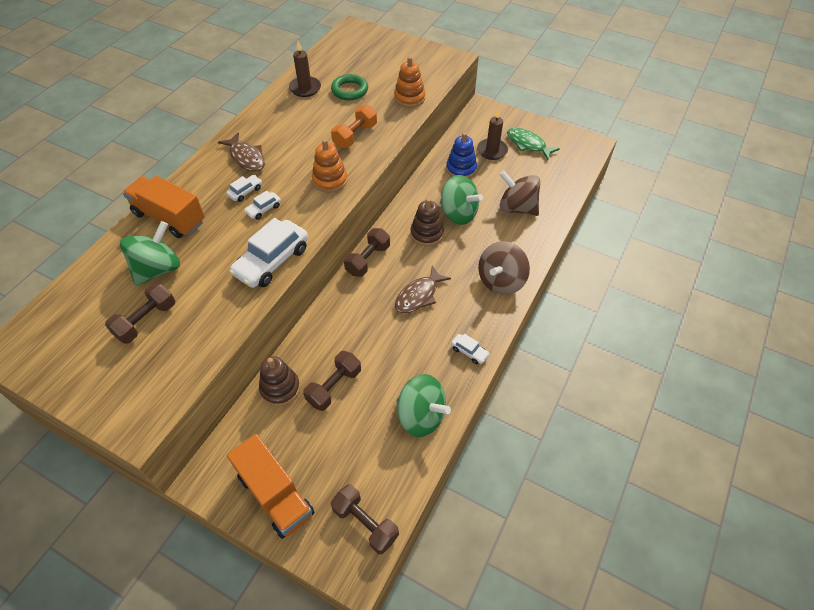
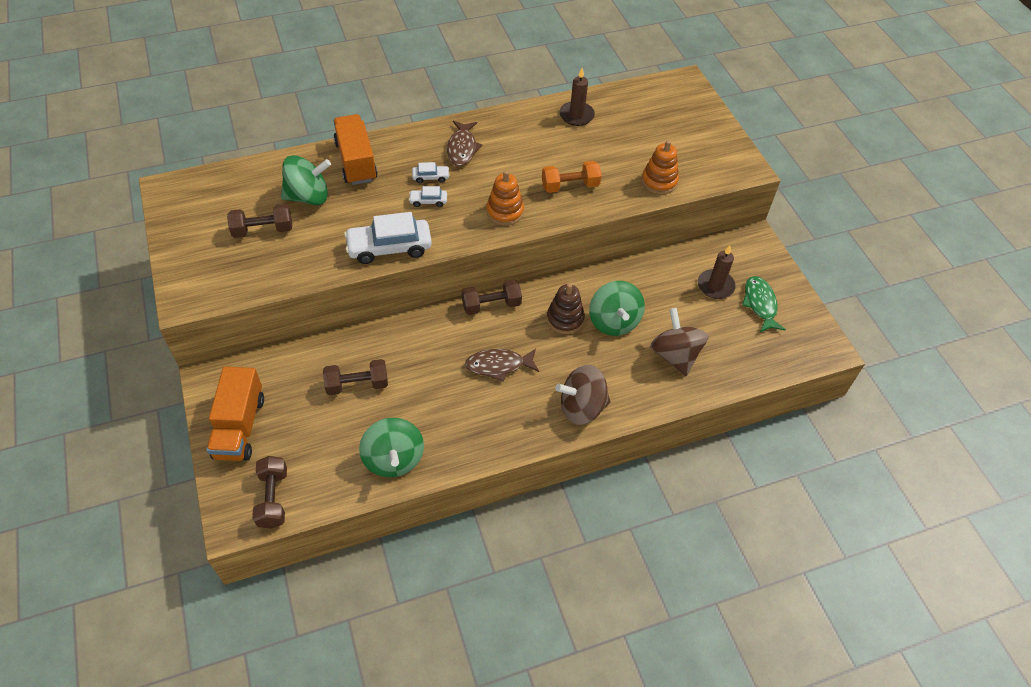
camera: 40 degrees right, 0 degrees up
brown stacking toy [259,356,300,406] -> none
green ring [331,74,368,100] -> none
blue stacking toy [446,132,477,178] -> none
white car [451,334,490,364] -> none

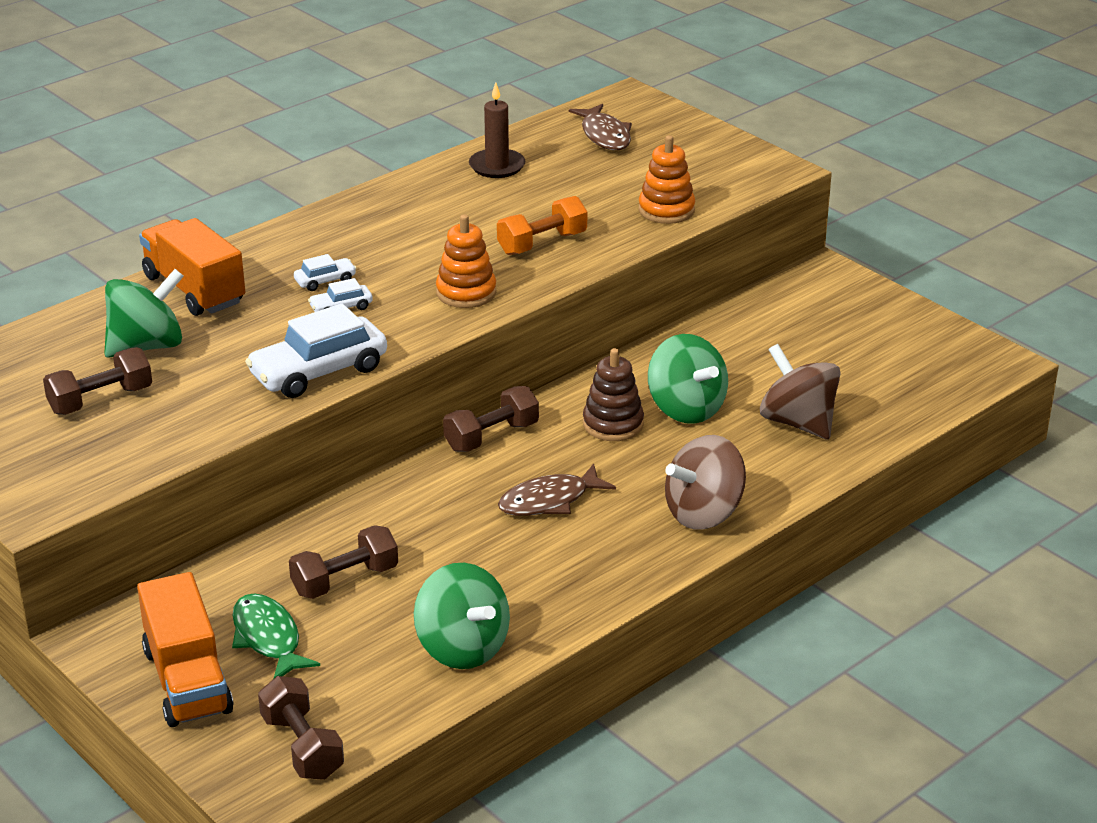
camera: 20 degrees left, 20 degrees down
brown fish [447,120,483,166] -> brown fish moved to [569,104,632,150]
brown candle [698,245,736,299] -> none
green fish [742,276,786,332] -> green fish moved to [232,593,320,679]

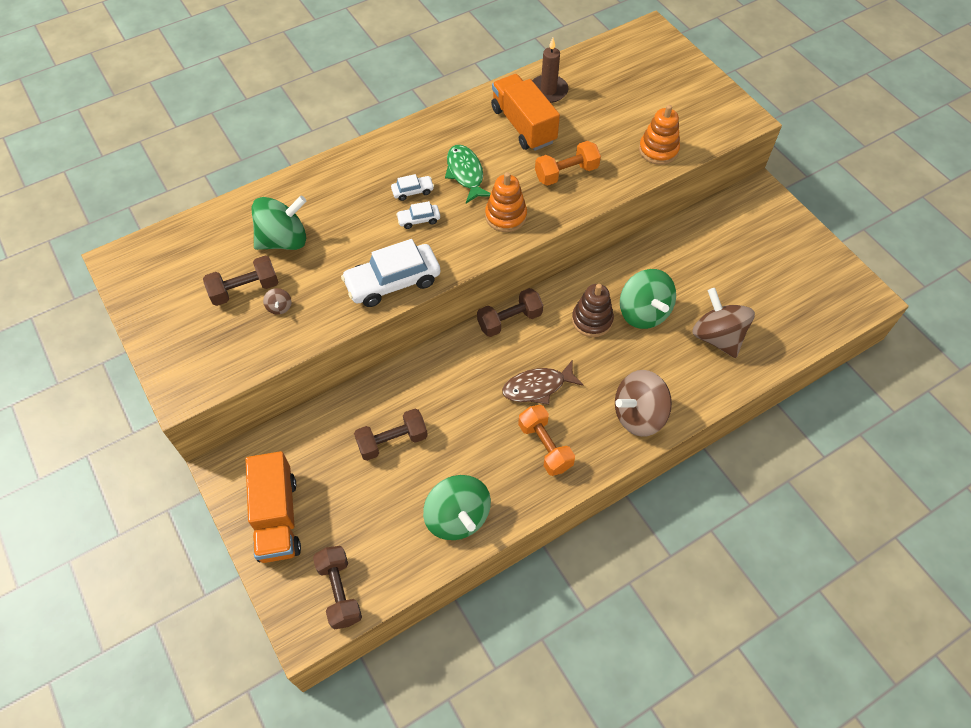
camera: 10 degrees right, 25 degrees up
orange truck [139,218,245,316] -> orange truck moved to [491,74,560,151]
green fish [232,593,320,679] -> green fish moved to [445,145,491,203]
brown fish [569,104,632,150] -> none
none -> brown spinning top [263,288,292,315]
none -> orange dumbbell [518,405,575,476]

